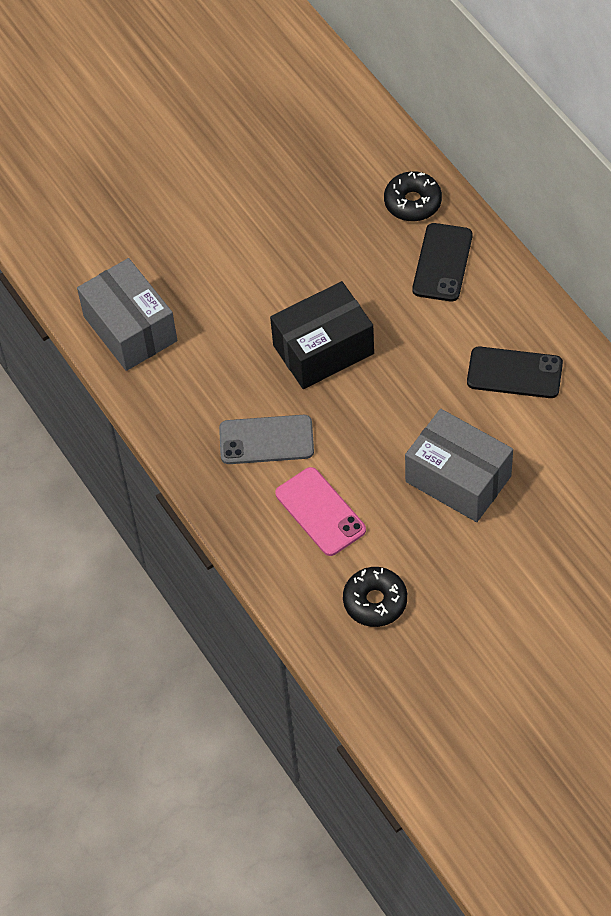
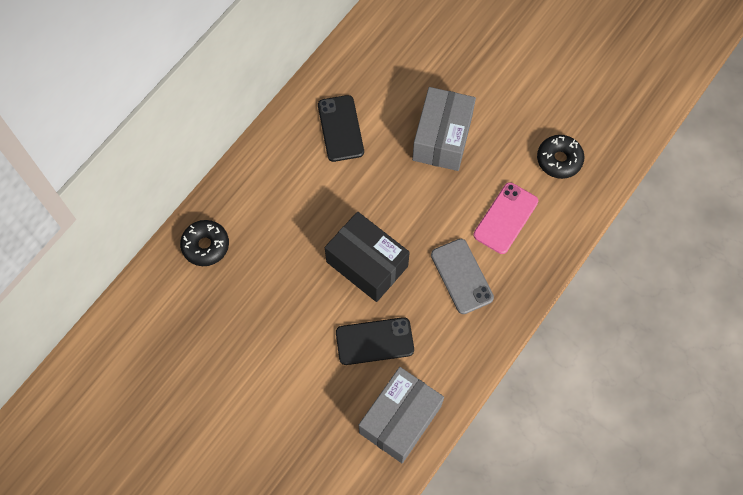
camera: 115 degrees left, 10 degrees up
black phone [412,223,472,302] -> black phone moved to [336,317,414,365]

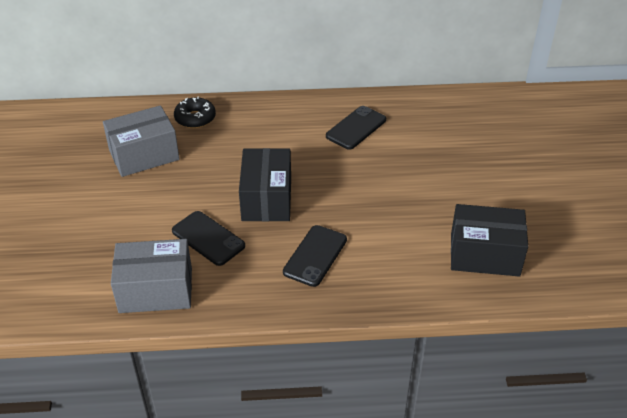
camera: 50 degrees right, 25 degrees down
grey box [412,87,476,171] -> grey box moved to [103,105,179,177]
grey phone [431,239,494,314] -> black phone [283,225,347,287]
pink phone [473,182,538,254] -> none
black donut [537,135,584,179] -> black box [451,204,528,277]

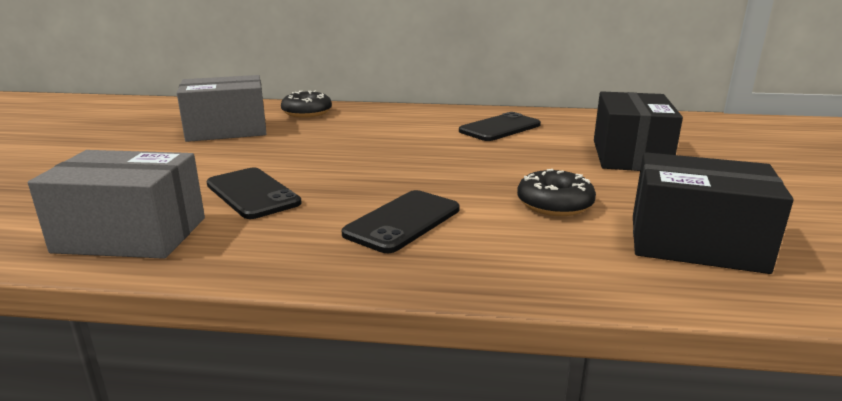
camera: 10 degrees right, 20 degrees down
black box [239,148,291,222] -> black box moved to [594,91,683,171]
none -> black donut [517,169,596,216]

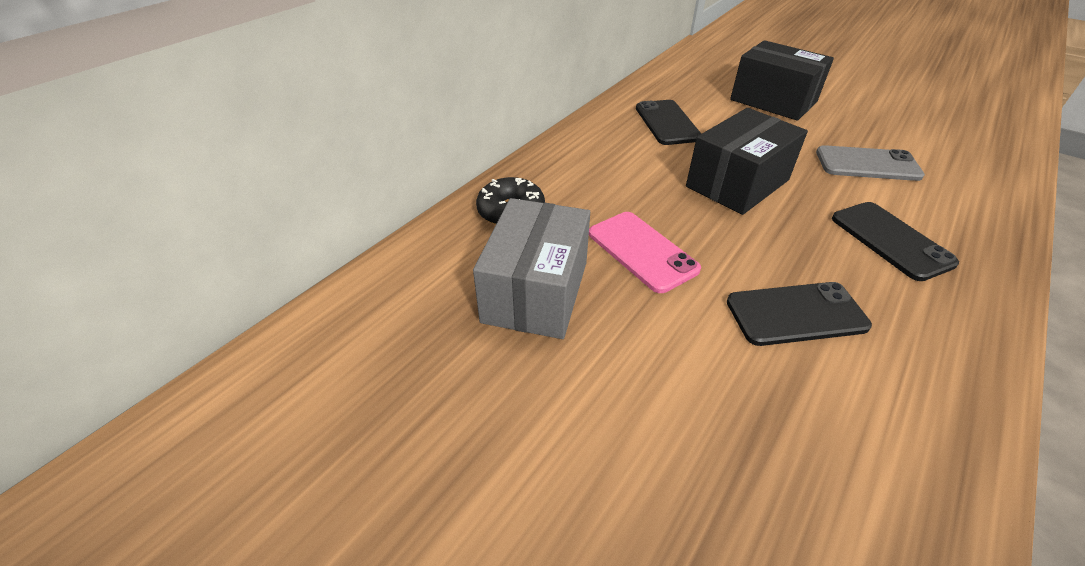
camera: 60 degrees left, 20 degrees up
grey box [28,150,205,259] -> none
black donut [517,169,596,216] -> grey phone [816,145,925,181]
black box [633,152,794,274] -> black box moved to [686,108,808,215]
none -> pink phone [589,212,701,293]

